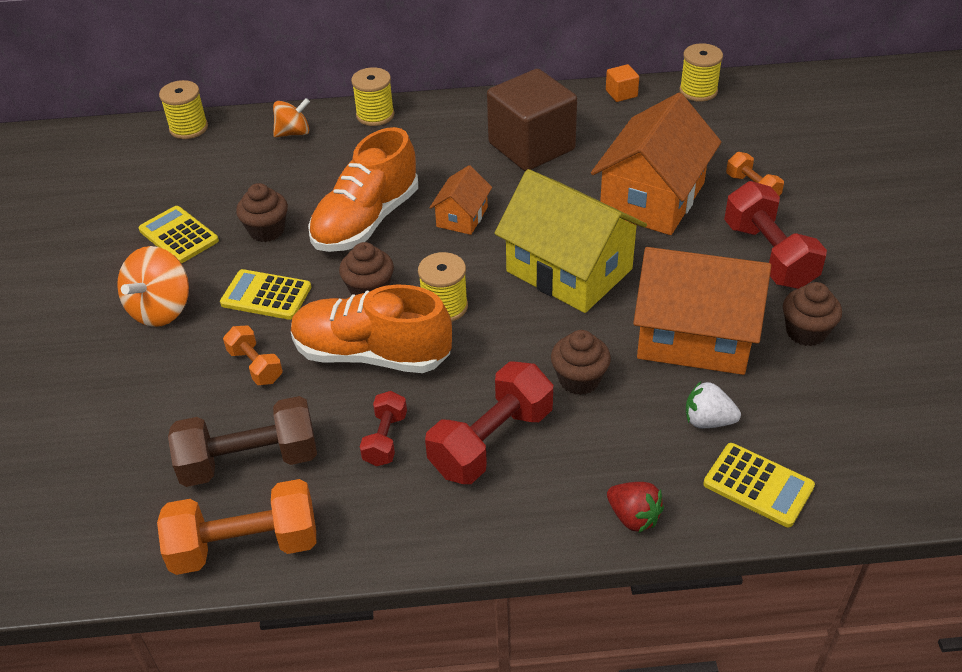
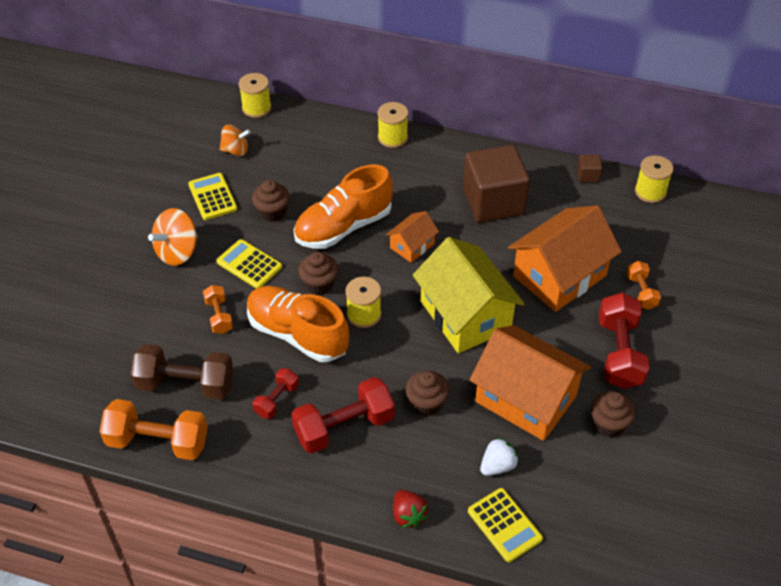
camera: 20 degrees right, 5 degrees up
orange spinning top [273,98,310,137] -> orange spinning top moved to [220,125,250,156]
orange cube [606,64,639,102] -> brown cube [577,154,602,182]
white strawberry [686,381,741,428] -> white strawberry turned 105 degrees clockwise [480,437,519,476]

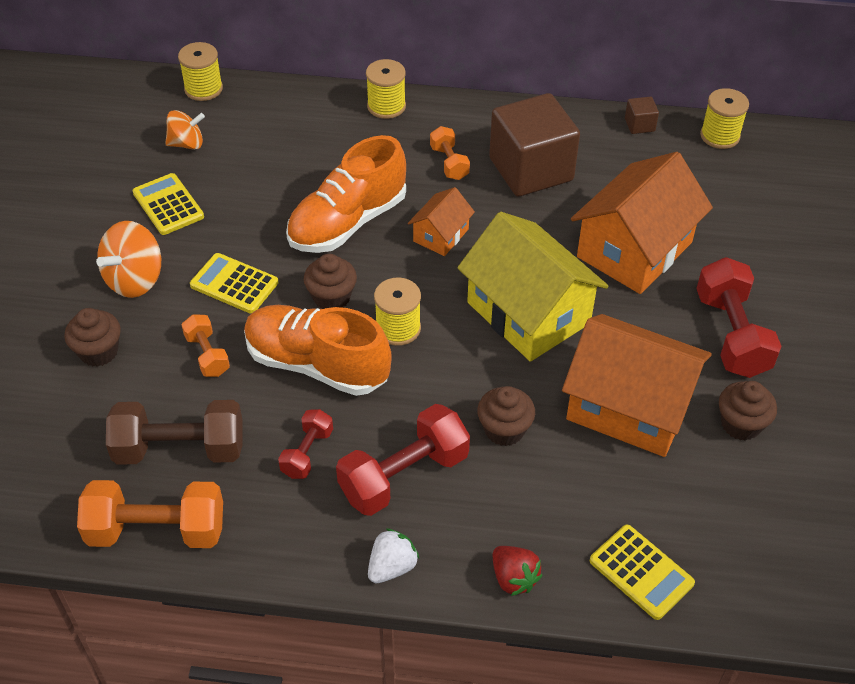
camera: 10 degrees left, 0 degrees up
brown cupcake [252,180,290,222] -> brown cupcake moved to [64,308,121,367]
white strawberry [480,437,519,476] -> white strawberry moved to [368,528,419,583]
orange dumbbell [626,261,661,310] -> orange dumbbell moved to [430,126,470,180]

